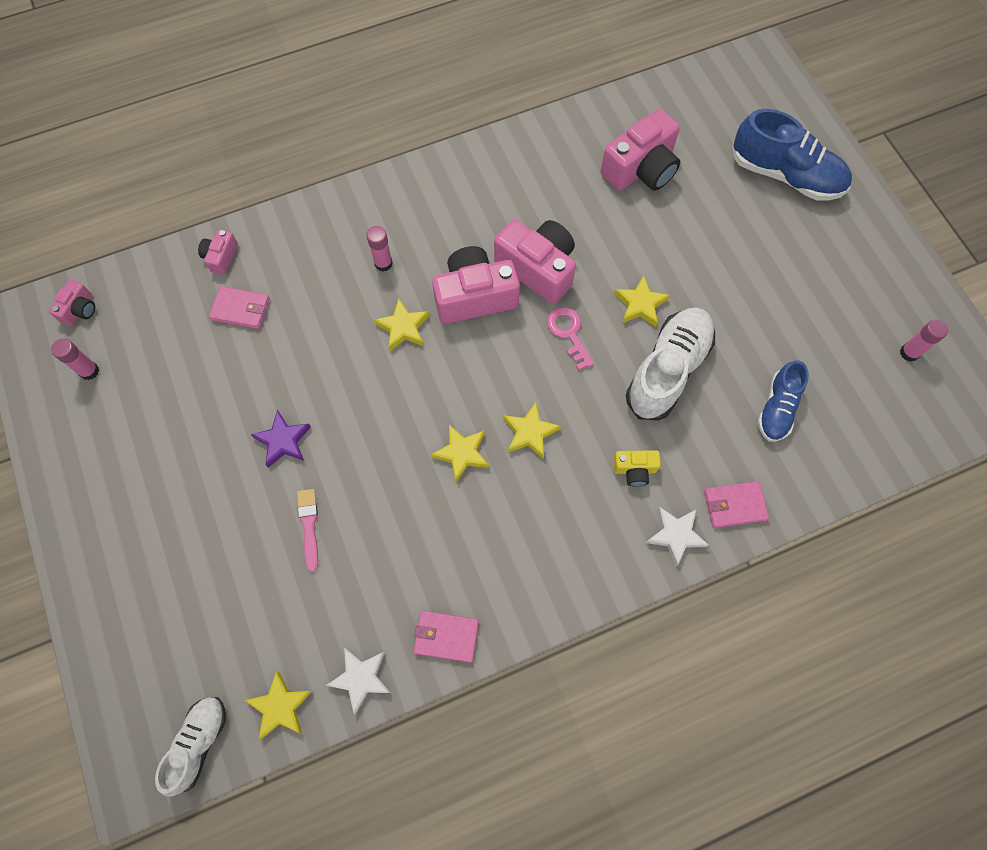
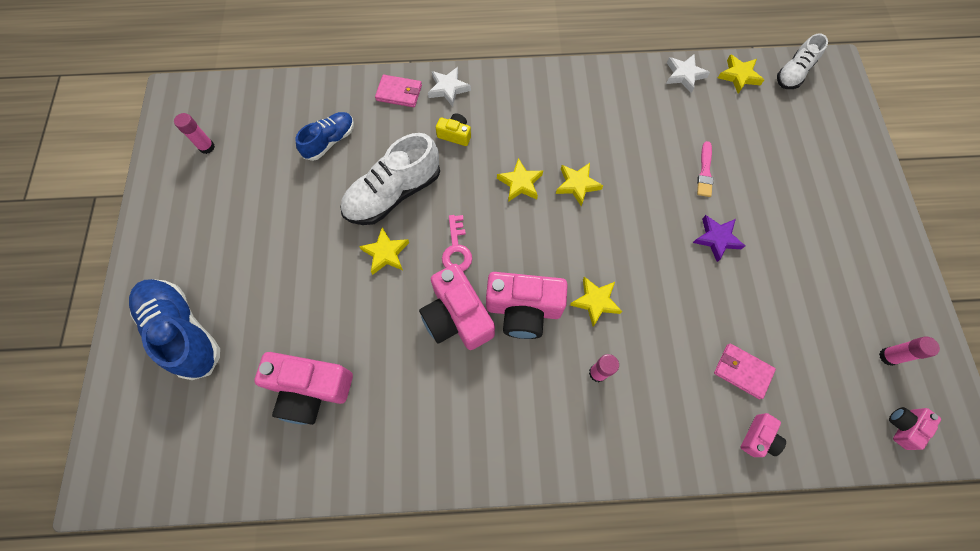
camera: 160 degrees left, 0 degrees up
pink wallet [413,611,479,663] -> none
pink camera [601,109,680,191] -> pink camera turned 150 degrees counterclockwise [254,352,353,425]

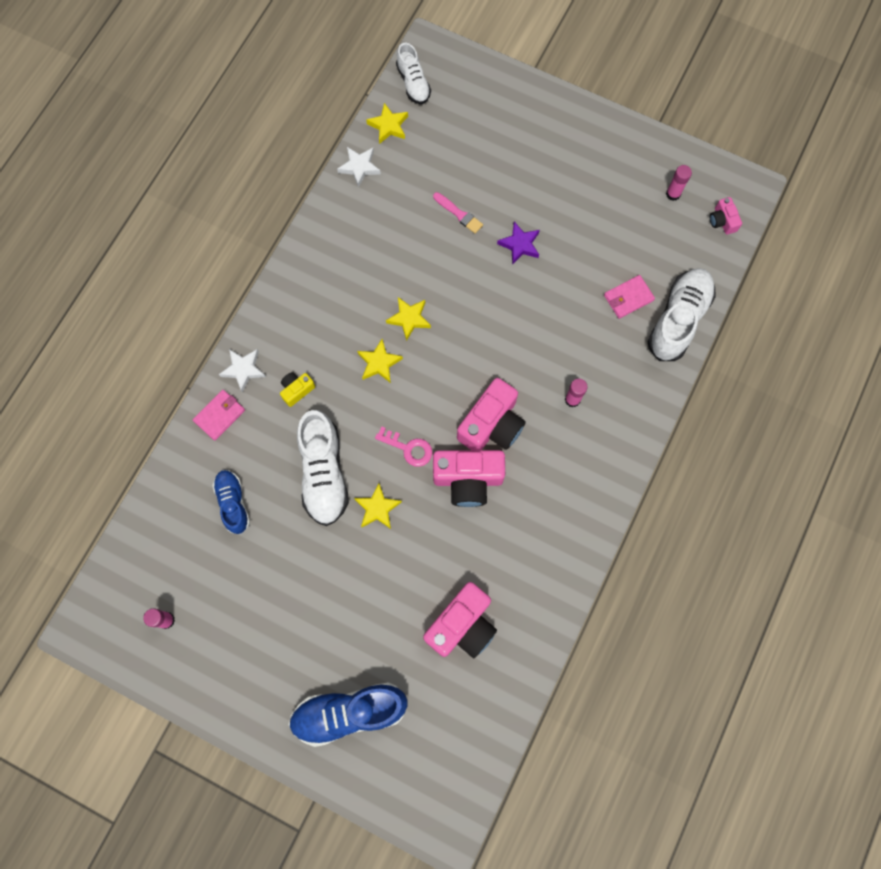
camera: 60 degrees left, 5 degrees up
yellow star [570,277,622,327] -> none
pink camera [740,413,786,457] -> white shoe [648,268,716,361]

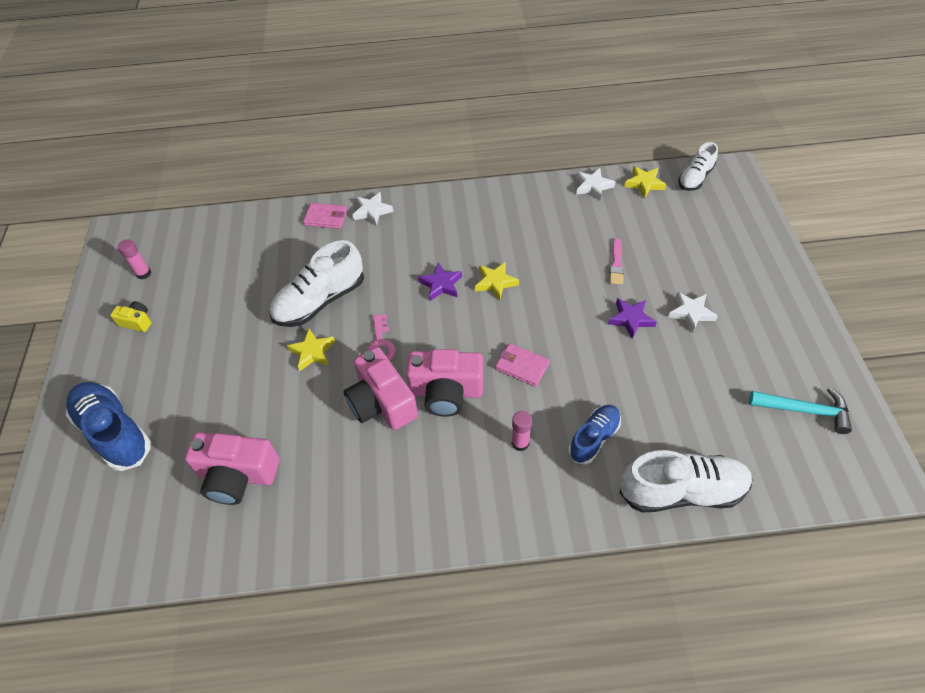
camera: 60 degrees right, 20 degrees down
blue shoe [212,470,250,534] -> blue shoe moved to [568,405,621,465]
yellow camera [280,372,315,407] -> yellow camera moved to [110,301,152,332]
yellow star [357,339,403,383] -> purple star [418,263,462,301]
pink wallet [604,275,655,319] -> pink wallet moved to [495,343,550,387]
pink glue stick [666,165,692,201] -> turquoise hammer [749,387,852,434]
pink camera [710,197,742,235] -> none
none -> white star [668,292,718,332]

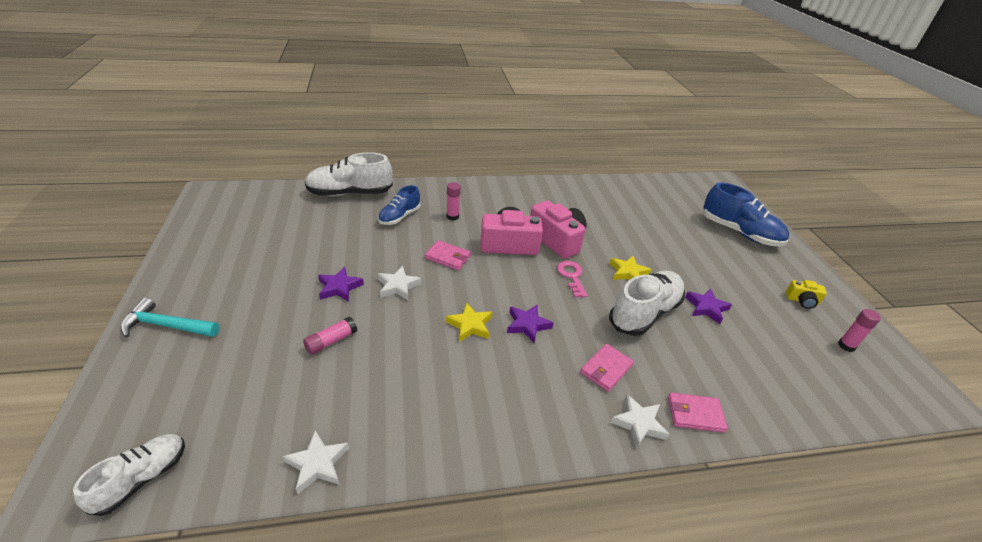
camera: 170 degrees right, 15 degrees down
pink camera [185,432,279,505] -> none
pink brush [610,238,624,285] -> pink glue stick [303,317,357,355]
yellow star [624,166,666,198] -> none
white star [668,292,718,332] -> white star moved to [378,266,422,300]
turquoise hammer [749,387,852,434] -> turquoise hammer moved to [121,297,220,338]
none -> pink wallet [580,344,634,392]
none -> purple star [685,289,732,324]

